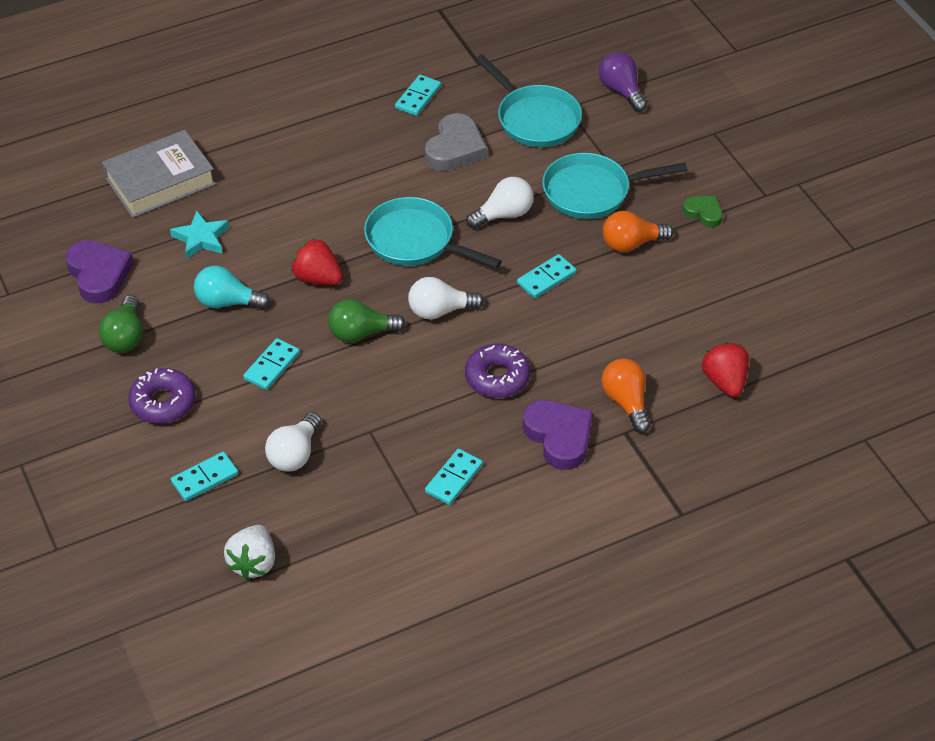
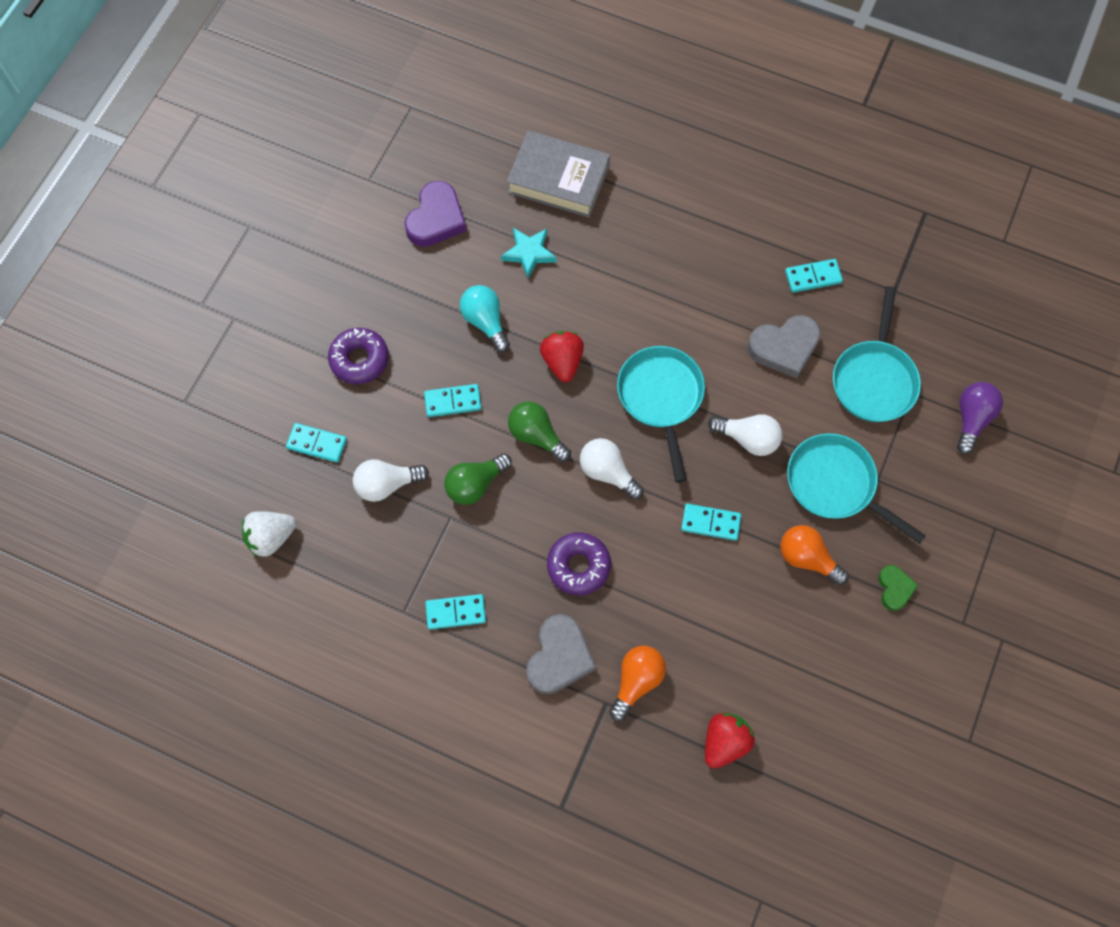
camera: 50 degrees right, 20 degrees up
green light bulb [99,295,143,352] -> green light bulb moved to [444,454,512,505]
purple heart [523,400,593,470] -> grey heart [526,614,596,694]

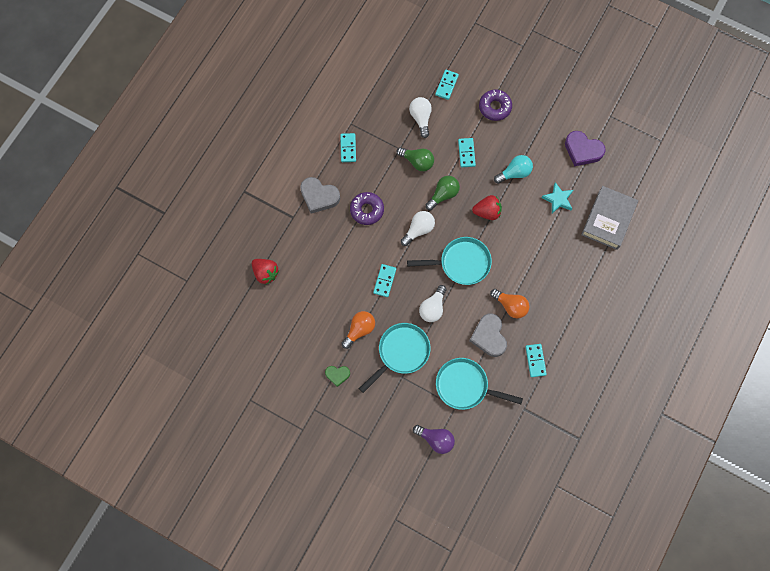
camera: 95 degrees right, 5 degrees up
white strawberry [242,511,296,557] -> none
green light bulb [444,454,512,505] -> green light bulb turned 150 degrees clockwise [397,147,434,171]
orange light bulb [610,646,666,721] -> orange light bulb moved to [490,289,529,318]

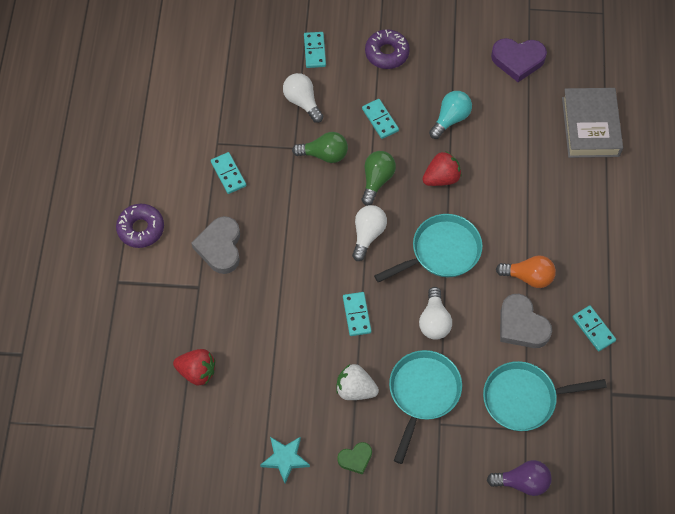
camera: 25 degrees left, 10 degrees down
grey heart [300,177,340,213] -> grey heart turned 90 degrees clockwise [191,216,240,274]
orange light bulb [341,311,375,349] -> white strawberry [336,364,379,400]
purple donut [350,192,384,225] -> purple donut moved to [116,204,164,248]
turquoise star [541,182,573,214] -> turquoise star moved to [260,437,310,484]

